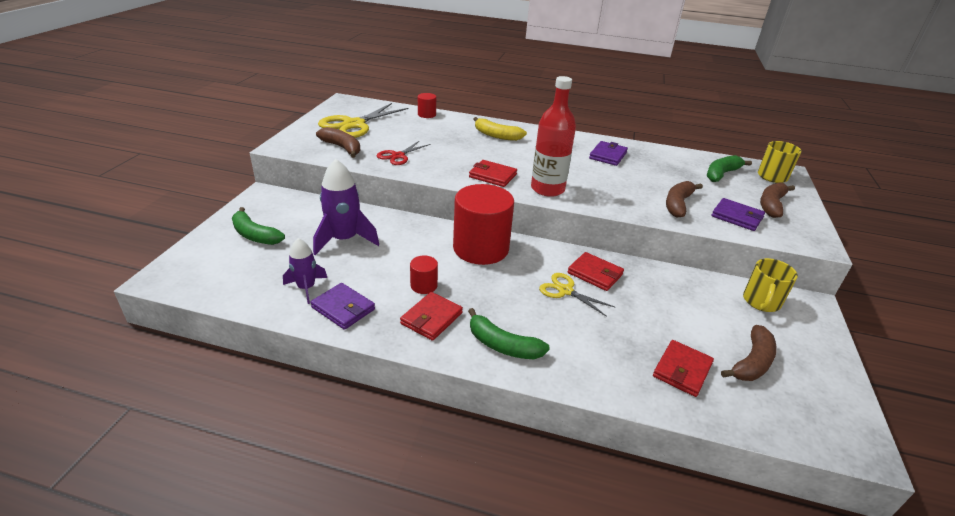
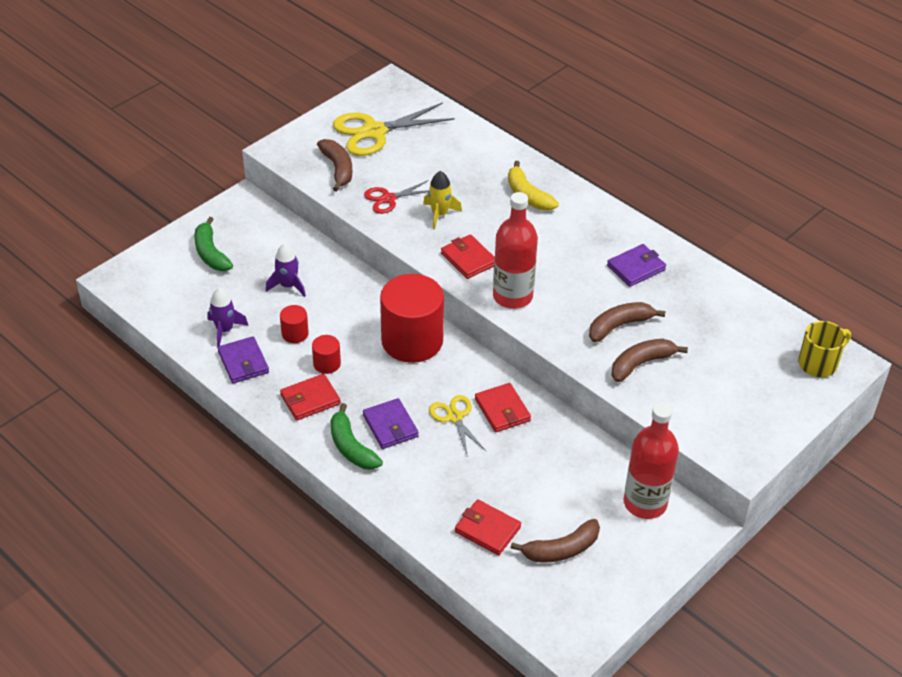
camera: 30 degrees right, 10 degrees up
purple rocket [313,159,379,255] -> purple rocket [266,244,306,297], size x0.61
red cylinder [418,93,436,118] -> red cylinder moved to [280,305,309,343]
red wallet [653,340,714,397] -> red wallet turned 60 degrees clockwise [455,499,521,555]
green banana [707,155,752,182] -> none
purple wallet [712,198,765,231] -> purple wallet moved to [363,398,419,449]
yellow mug [743,258,798,312] -> red bottle [624,403,679,519]
brown banana [760,182,795,218] -> brown banana moved to [589,302,666,342]
none -> yellow rocket [423,171,462,230]

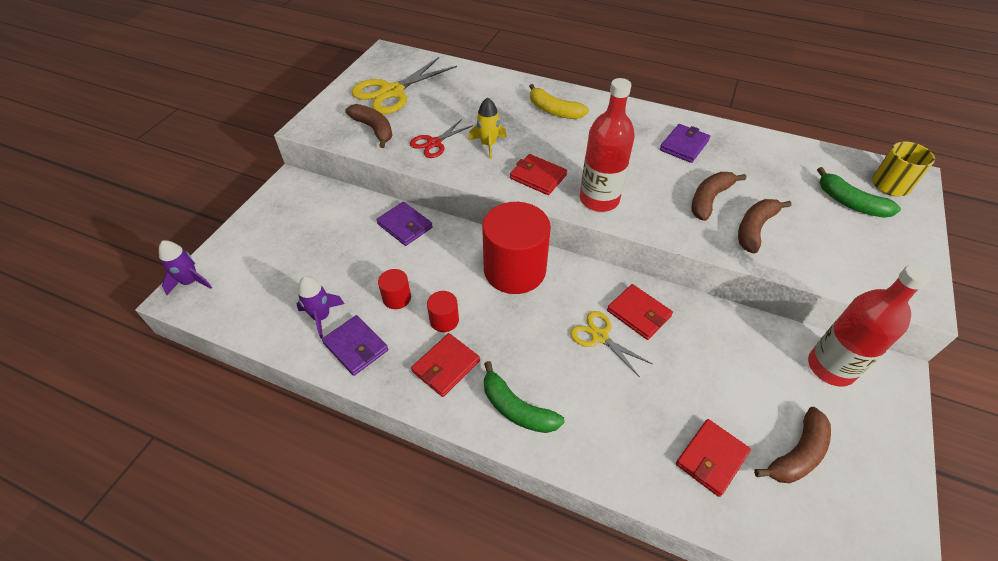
camera: 20 degrees left, 5 degrees up
green banana [194,217,233,271] -> green banana moved to [817,167,901,218]
purple rocket [266,244,306,297] -> purple rocket moved to [159,241,212,295]
purple wallet [363,398,419,449] -> purple wallet moved to [376,202,433,246]
red wallet [455,499,521,555] -> red wallet turned 60 degrees counterclockwise [676,419,751,497]

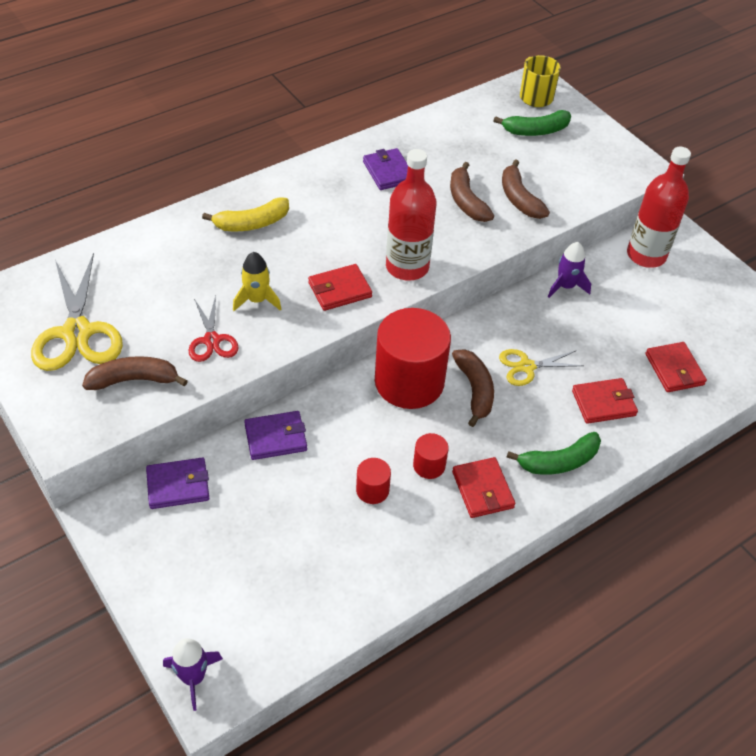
camera: 60 degrees left, 0 degrees up
purple rocket [297,276,344,339] -> purple rocket moved to [548,242,591,298]
purple wallet [322,315,388,376] -> purple wallet moved to [146,458,209,509]
red wallet [607,284,673,340] -> red wallet moved to [572,378,638,424]
brown banana [754,407,831,483] -> brown banana moved to [452,349,494,427]

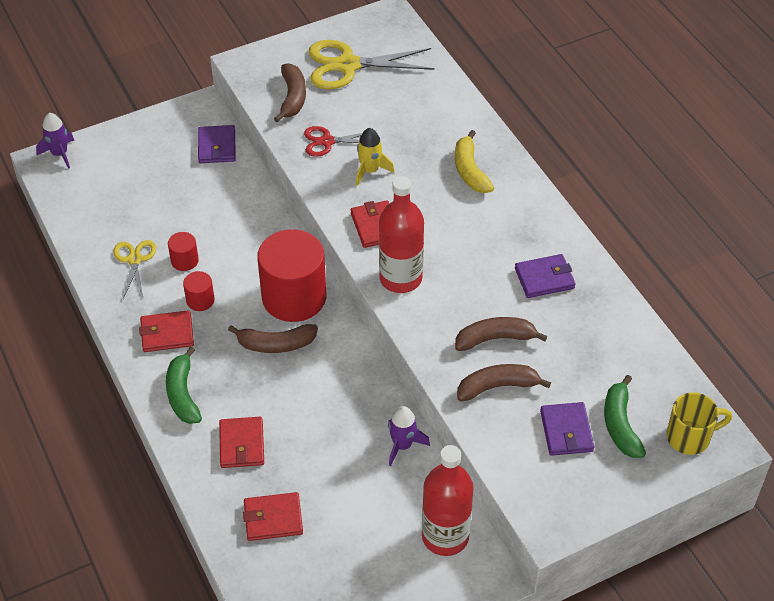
camera: 100 degrees right, 0 degrees up
purple wallet [244,411,307,460] -> purple wallet moved to [540,402,594,456]
yellow scissors [499,349,584,386] -> yellow scissors moved to [113,240,156,299]

